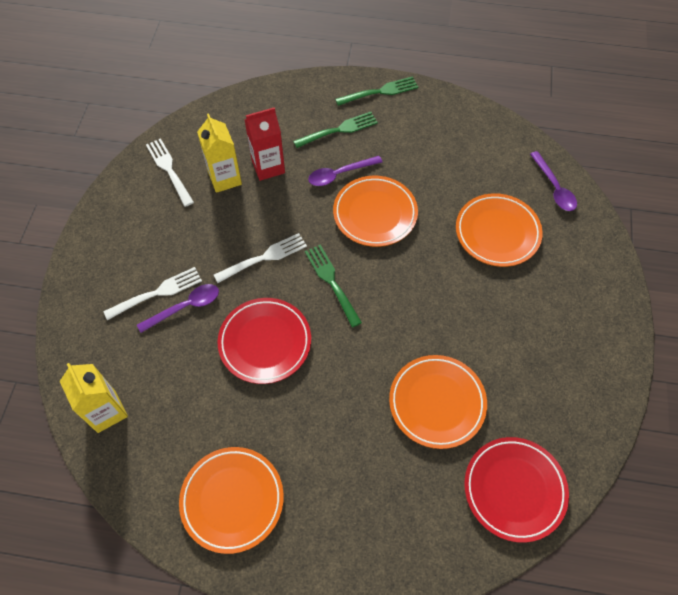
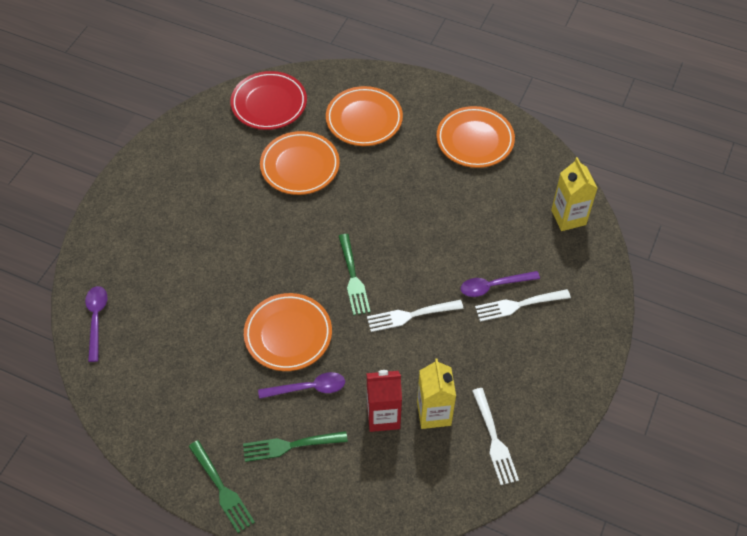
camera: 165 degrees left, 5 degrees down
red plate [218,298,311,384] -> none
green fork [335,76,418,106] -> green fork turned 120 degrees counterclockwise [188,440,255,533]
orange plate [456,193,543,267] -> orange plate moved to [326,86,403,146]

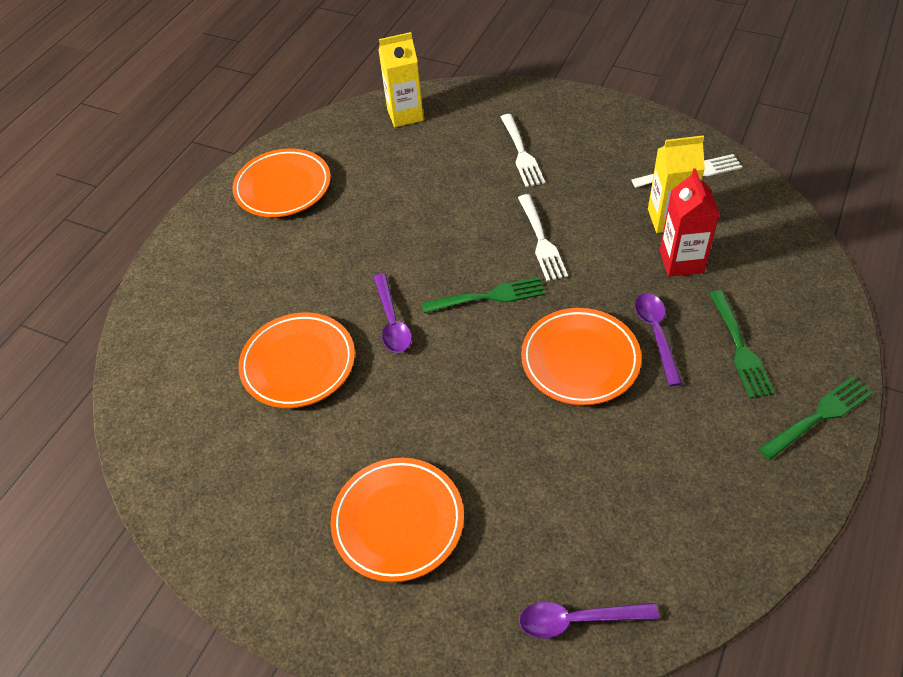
camera: 85 degrees left, 5 degrees down
red plate [230,71,307,130] -> none
orange plate [326,86,403,146] -> orange plate moved to [330,458,464,582]
purple spoon [461,271,540,297] -> purple spoon moved to [374,273,412,353]

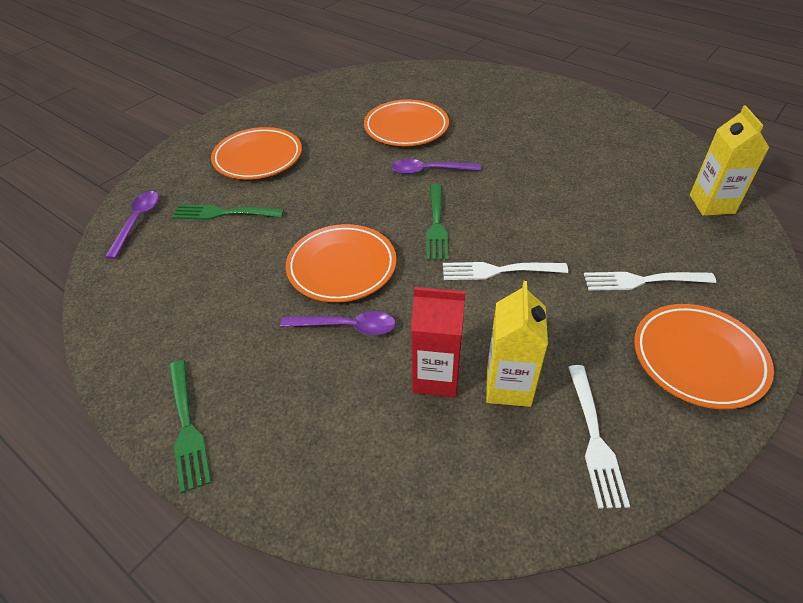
camera: 100 degrees right, 5 degrees down
orange plate [232,148,331,217] -> orange plate moved to [634,304,774,409]
green fork [709,290,775,398] -> green fork moved to [173,205,284,220]

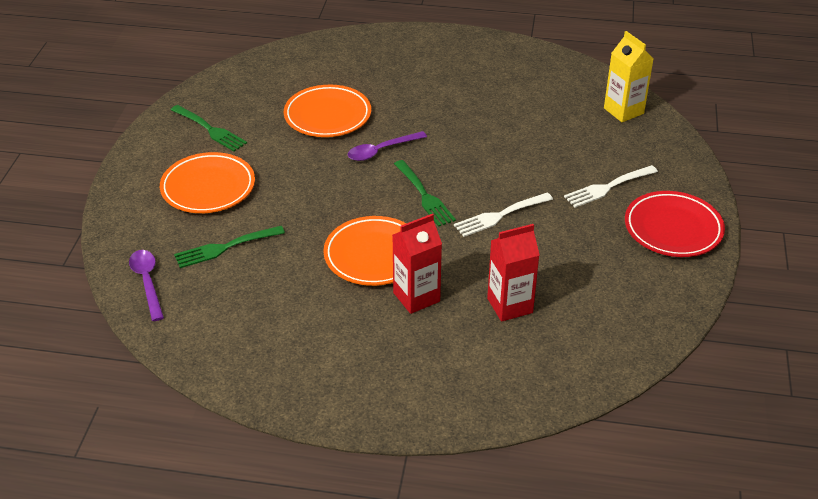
camera: 30 degrees left, 5 degrees down
green fork [169,360,211,493] -> green fork moved to [171,105,247,151]
purple spoon [280,311,396,335] -> red carton [393,214,442,314]
yellow carton [486,281,548,407] -> none
white fork [568,365,630,509] -> none
orange plate [634,304,774,409] -> red plate [625,191,725,257]

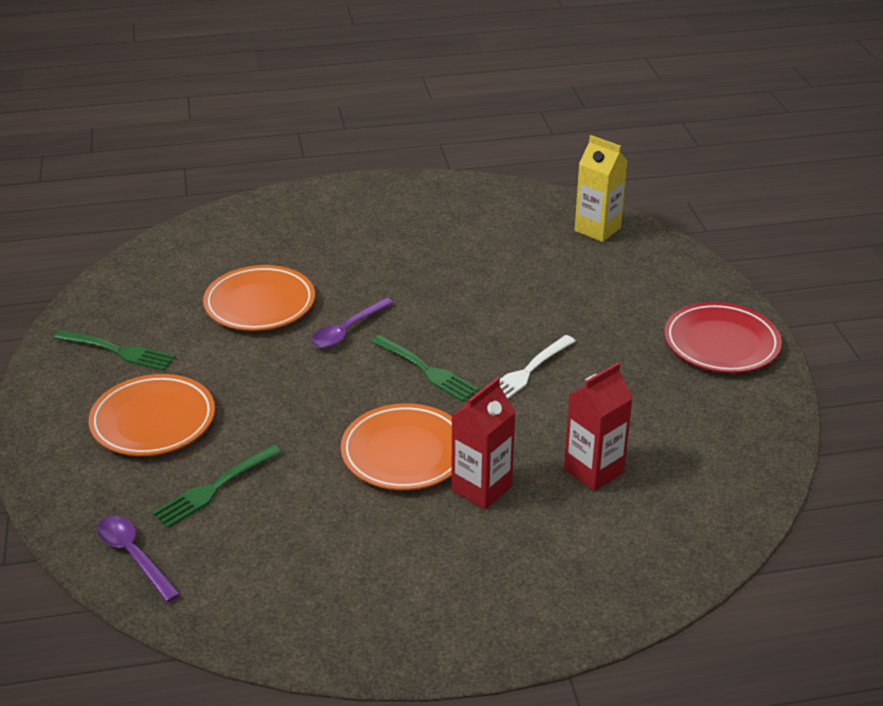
camera: 20 degrees left, 5 degrees down
white fork [564,165,658,208] -> none

